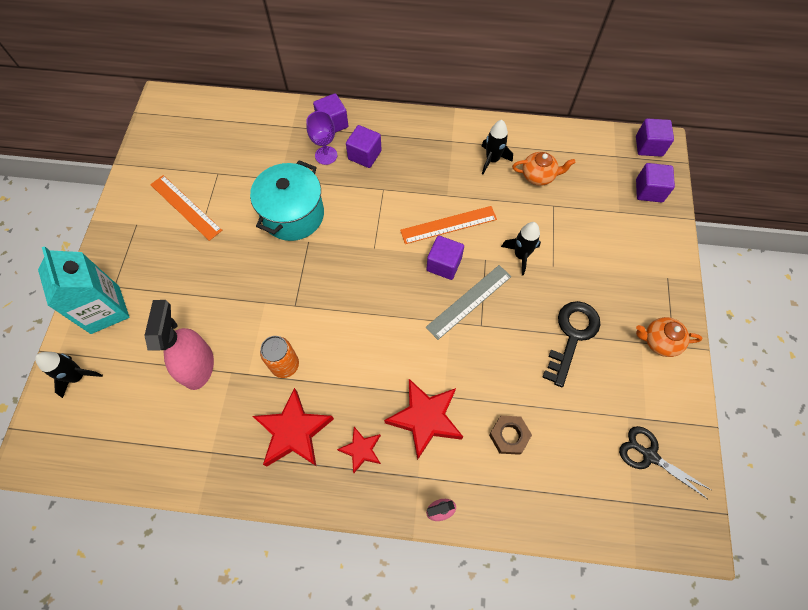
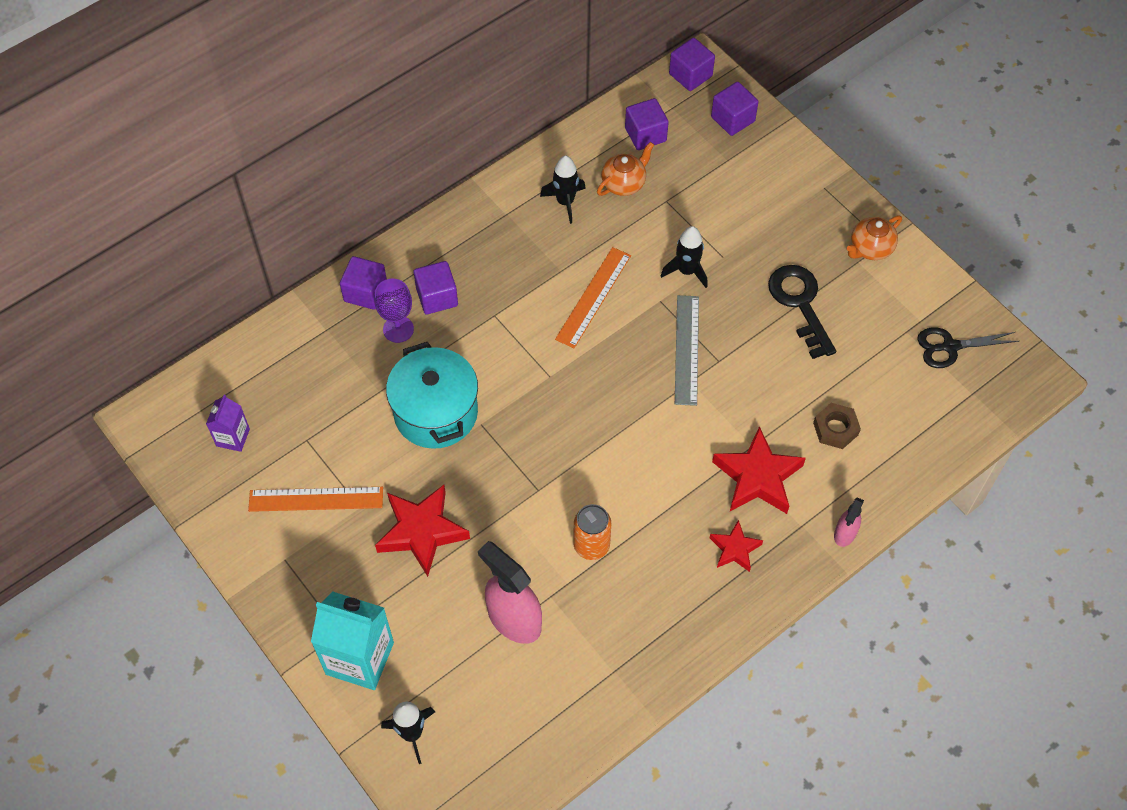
camera: 45 degrees left, 5 degrees down
red star [253,388,334,467] -> red star moved to [375,485,470,577]
purple cube [426,235,464,280] -> purple cube moved to [625,98,669,150]
none -> purple carton [206,395,250,452]

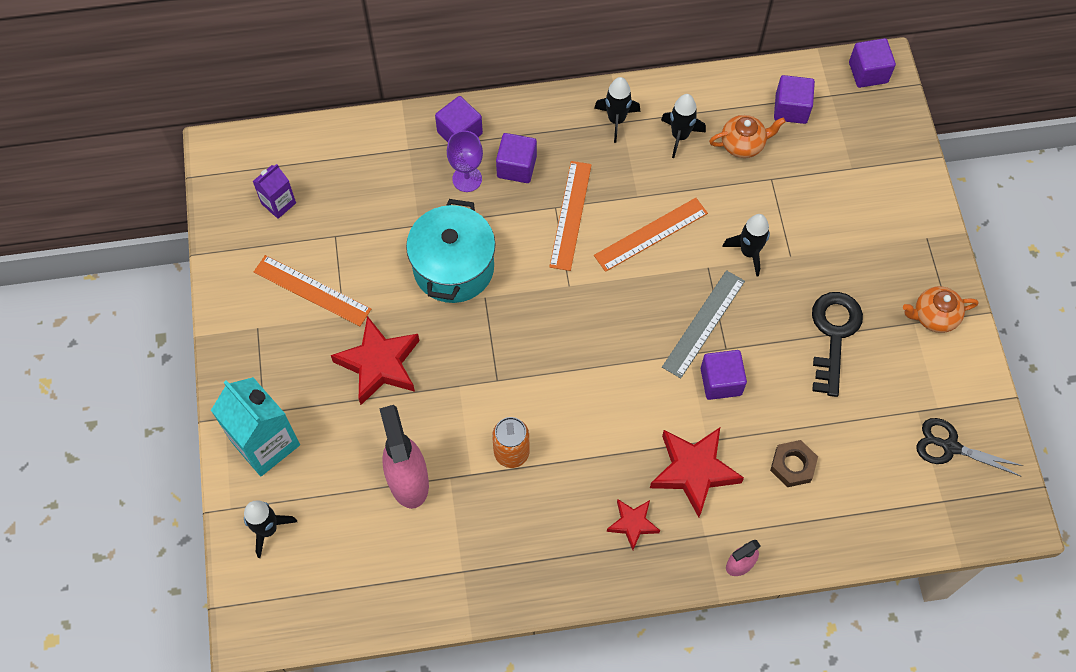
camera: 30 degrees right, 5 degrees up
purple cube [711,82,759,136] -> purple cube moved to [701,350,747,400]
none -> orange ruler [549,161,592,271]
none -> black rocket [594,77,640,143]

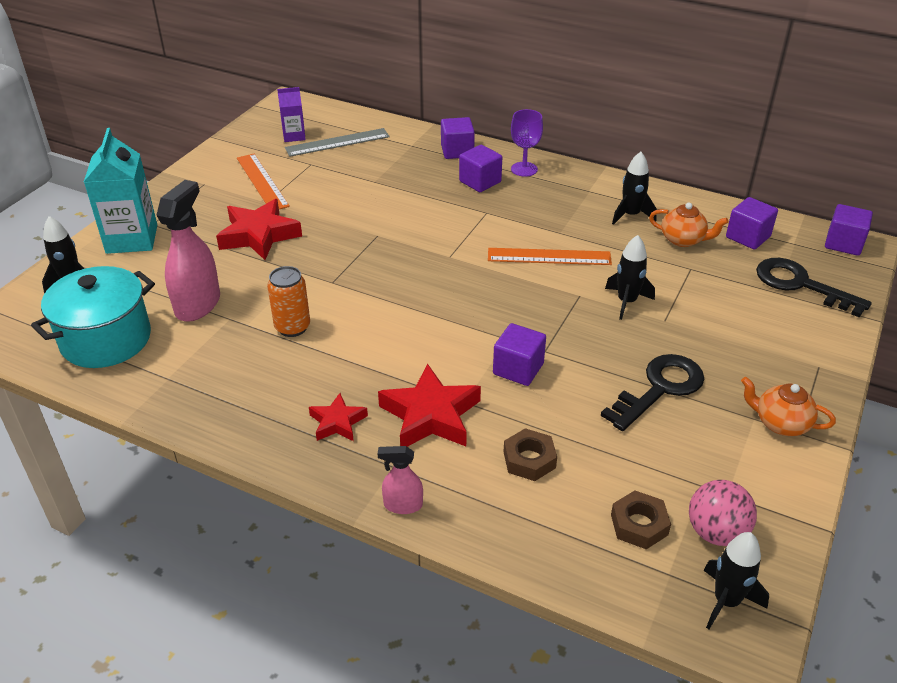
camera: 35 degrees right, 25 degrees down
turquoise pot [406,199,495,303] -> turquoise pot moved to [31,266,155,368]
purple goblet [447,130,483,192] -> purple goblet moved to [511,109,543,177]
orange ruler [549,161,592,271] -> none
black rocket [594,77,640,143] -> black rocket moved to [703,532,769,629]
grey ruler [662,270,745,378] -> grey ruler moved to [285,128,390,157]
black scissors [916,418,1023,476] -> pink ball [689,480,757,546]
none -> brown nut [611,491,671,549]
none -> black key [756,258,872,318]

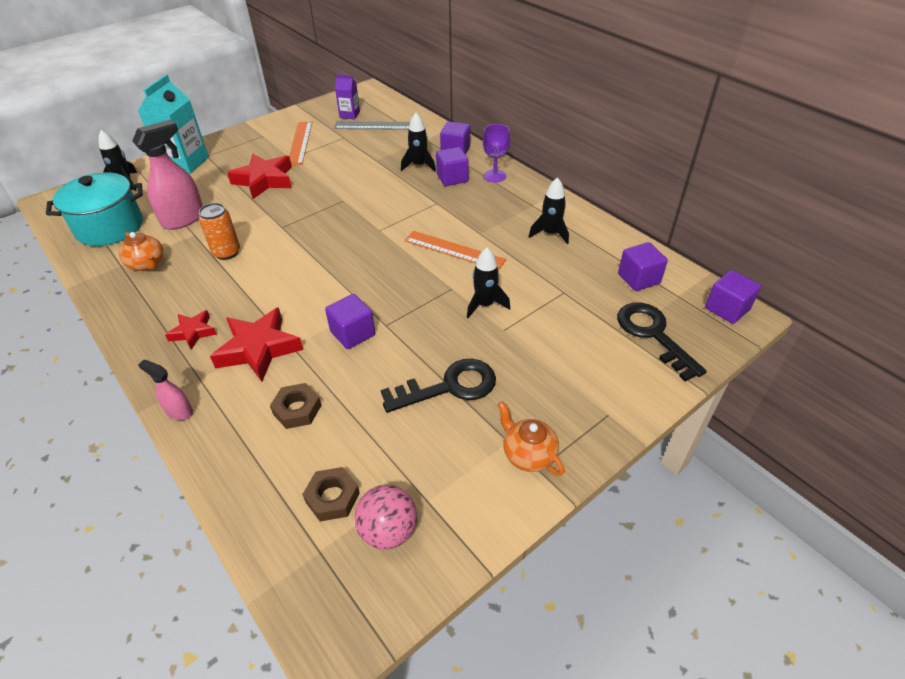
camera: 25 degrees right, 5 degrees up
orange teapot [649,203,728,247] -> orange teapot moved to [119,232,164,271]
black rocket [703,532,769,629] -> black rocket moved to [401,113,436,172]

